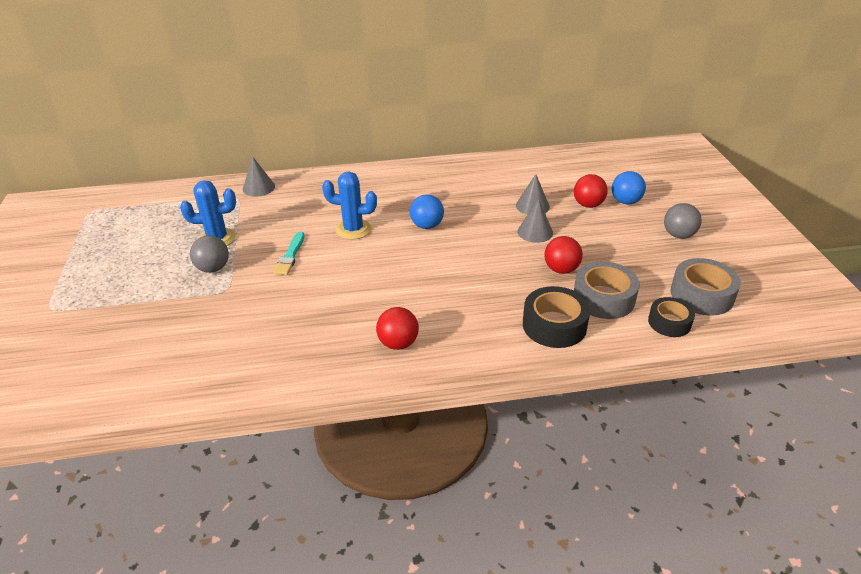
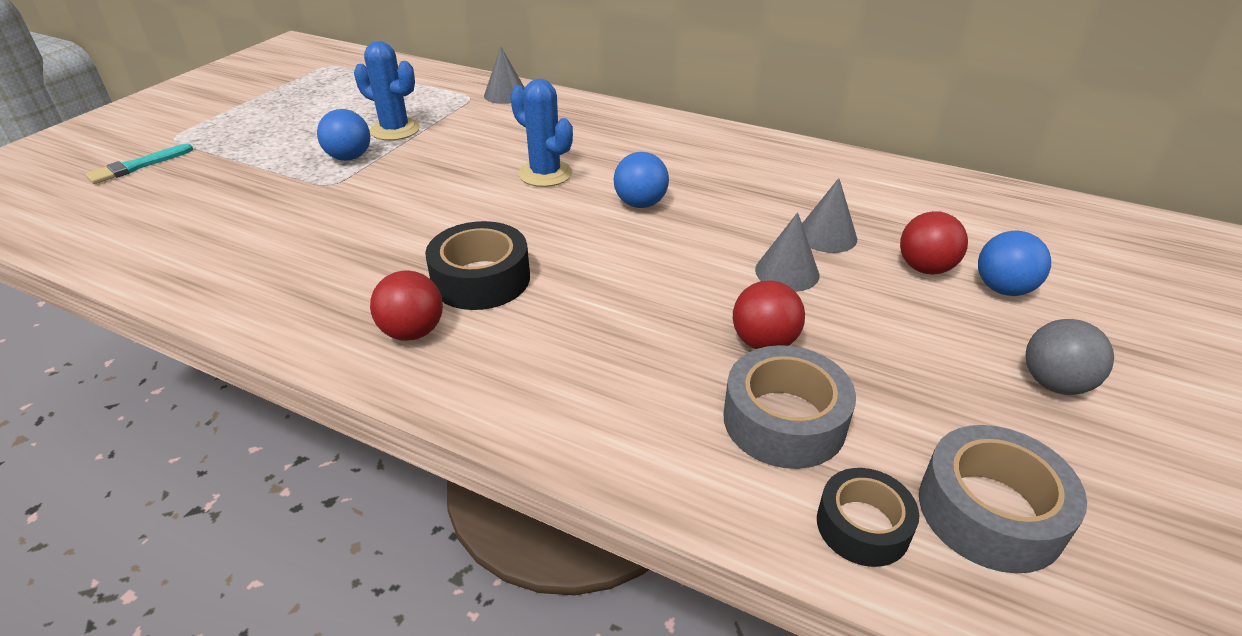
camera: 35 degrees right, 0 degrees up
grey ball [190,235,229,273] -> blue ball [317,109,370,161]
turquoise brush [273,232,305,275] -> turquoise brush moved to [85,144,193,184]
black tape [523,286,590,348] -> black tape moved to [425,221,530,310]

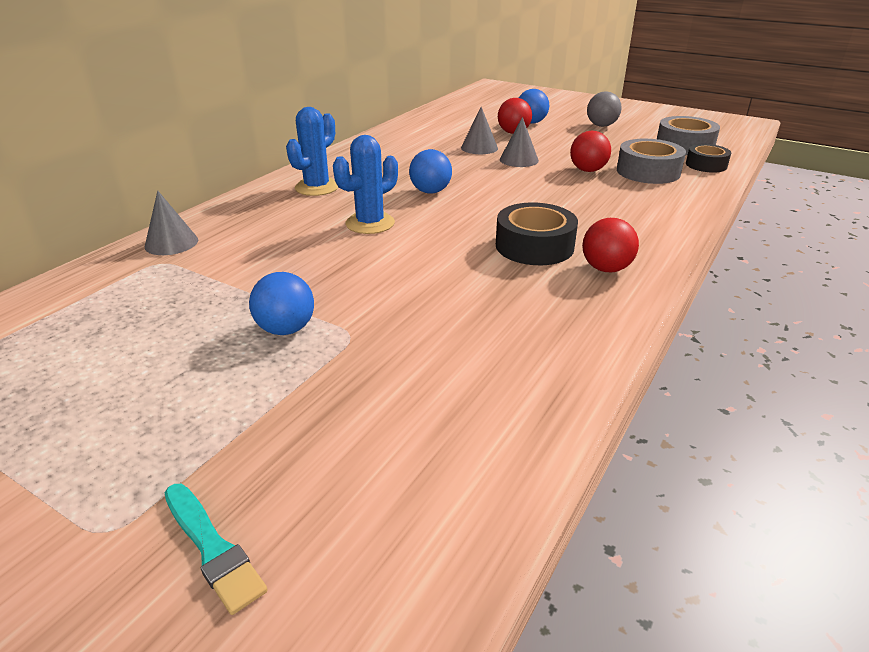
camera: 85 degrees left, 5 degrees down
blue cactus [354,41,420,140] -> blue cactus moved to [286,107,338,196]

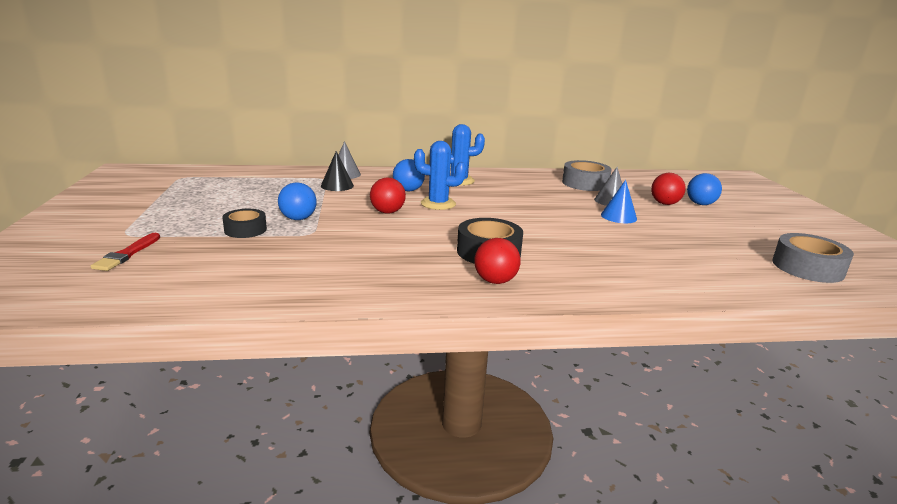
camera: 50 degrees right, 10 degrees down
turquoise brush [164,484,268,615] -> red brush [91,233,160,271]
blue ball [409,149,452,193] -> blue ball moved to [393,159,425,191]
grey cone [500,117,539,167] -> blue cone [601,180,637,223]
red ball [570,131,611,172] -> red ball moved to [370,178,406,214]
grey ball [587,91,622,127] -> none
grey tape [617,139,686,184] -> grey tape moved to [562,160,611,191]
black tape [686,144,731,173] -> black tape moved to [222,209,267,238]
none -> black cone [321,151,354,191]

